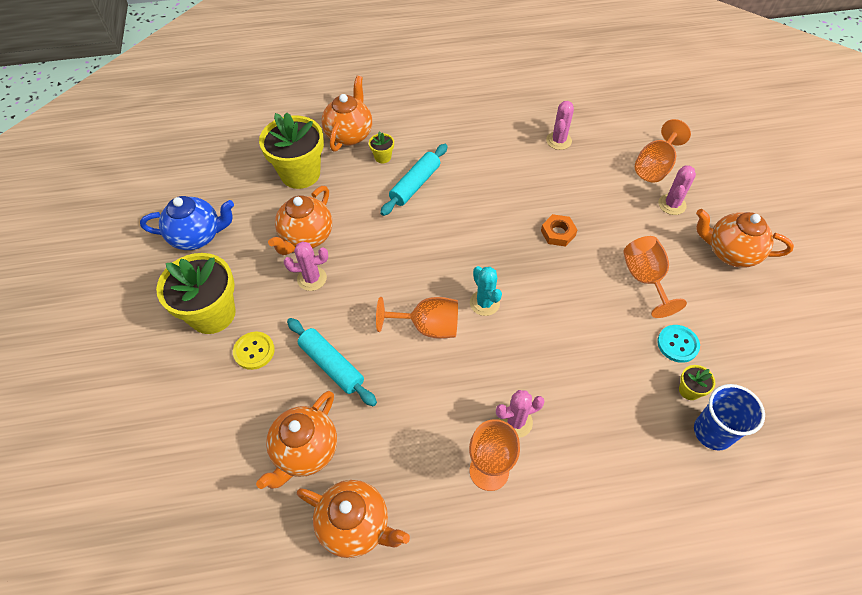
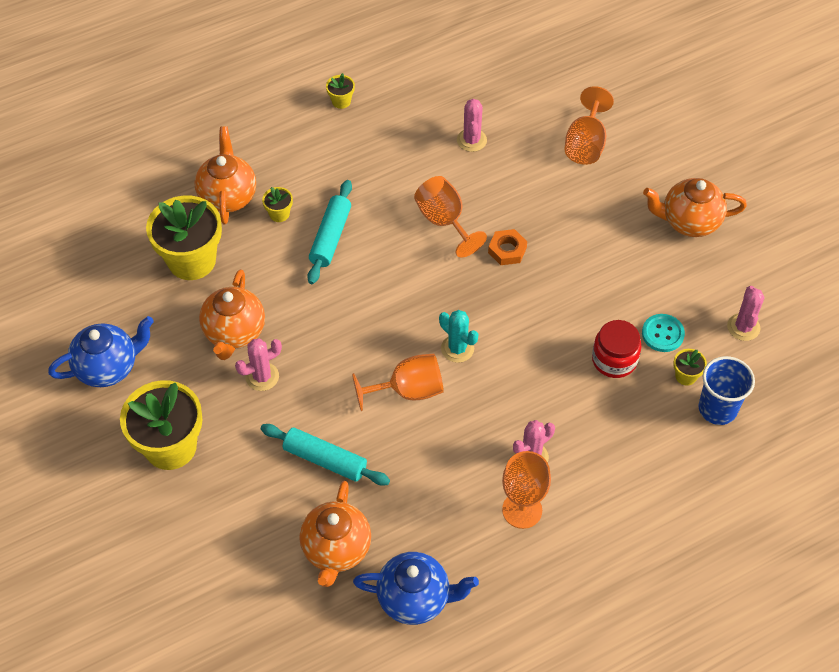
camera: 20 degrees left, 0 degrees up
yellow button [233,332,275,370] -> none
orange teapot [297,480,410,558] -> blue teapot [353,552,479,625]
orange goblet [623,236,687,318] -> orange goblet moved to [414,176,487,257]
pink cactus [658,165,696,215] -> pink cactus moved to [727,286,764,341]
none -> yellow flower pot [326,73,355,109]
none -> red jar [592,320,642,378]

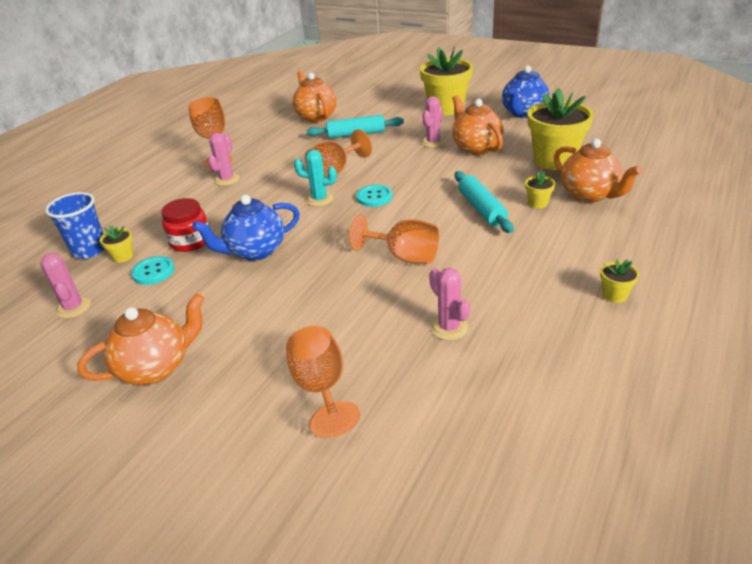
camera: 150 degrees right, 20 degrees down
blue teapot [353,552,479,625] -> blue teapot moved to [192,195,300,261]
orange nut [488,229,527,265] -> none
none -> turquoise button [356,185,393,207]

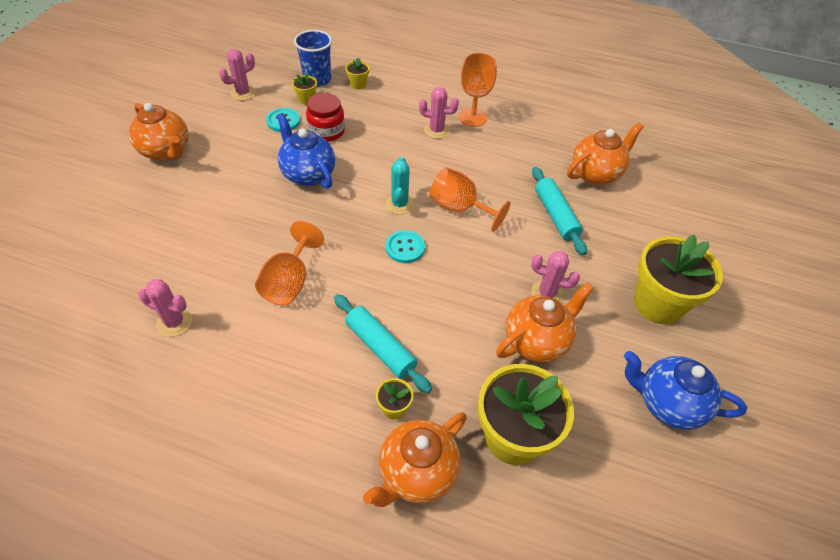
camera: 75 degrees right, 15 degrees up
orange goblet [286,326,360,438] -> none
pink cactus [429,268,470,340] -> pink cactus turned 60 degrees clockwise [138,279,192,337]
turquoise rolling pin [455,171,514,233] -> turquoise rolling pin turned 75 degrees clockwise [334,294,432,393]
yellow flower pot [600,259,639,303] -> yellow flower pot moved to [345,58,370,90]

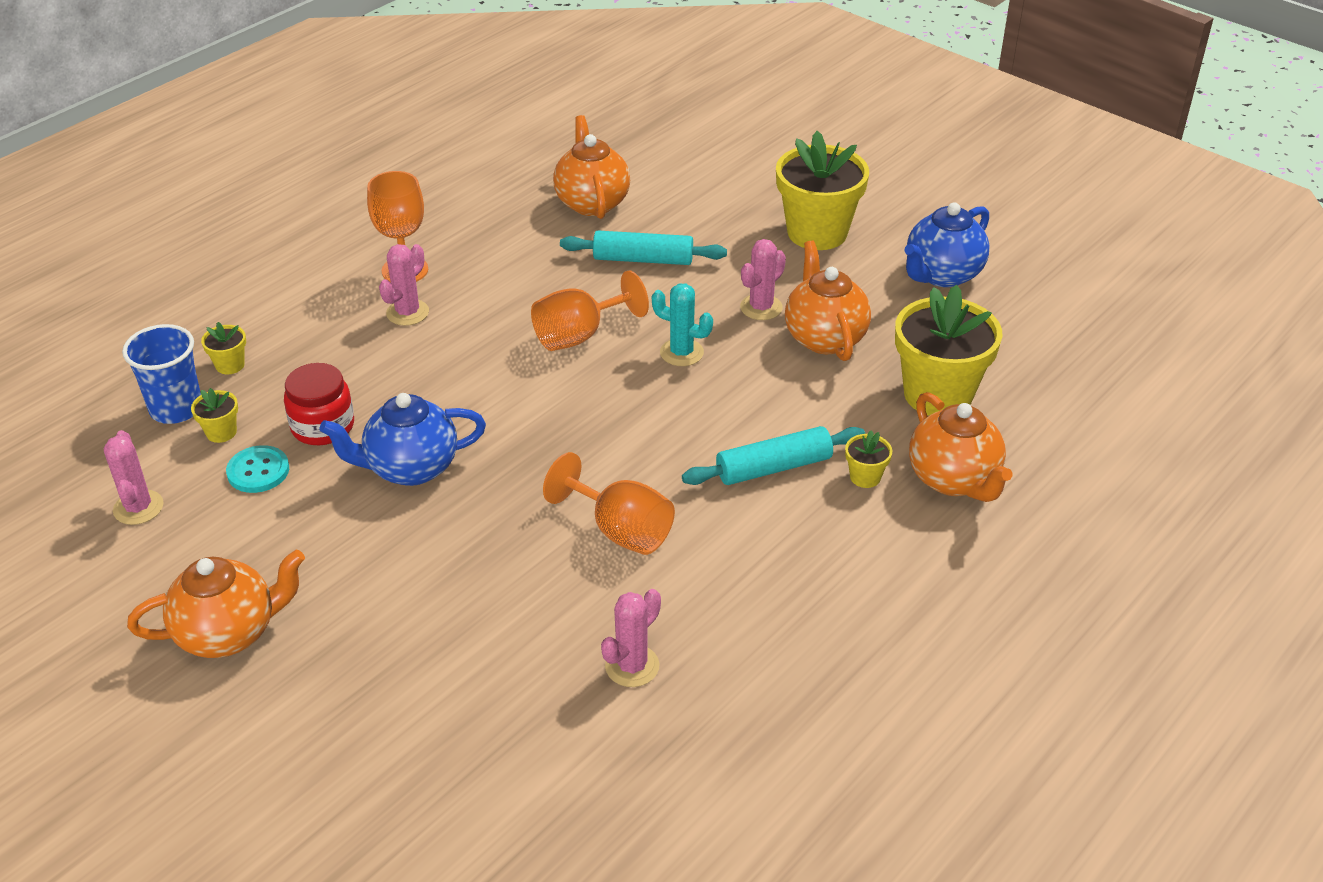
camera: 65 degrees left, 10 degrees down
turquoise cactus [385,157,414,215] -> turquoise cactus moved to [652,283,713,366]
turquoise button [386,230,425,263] -> none

